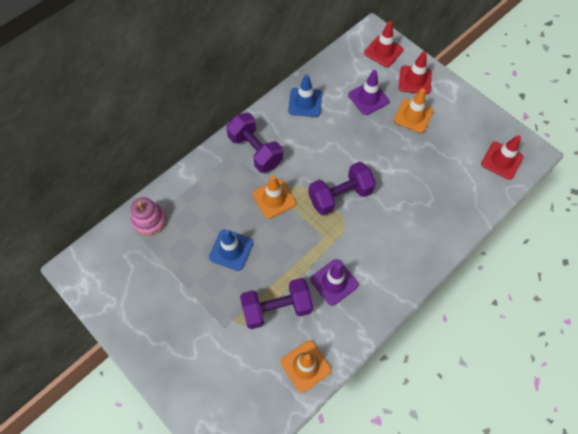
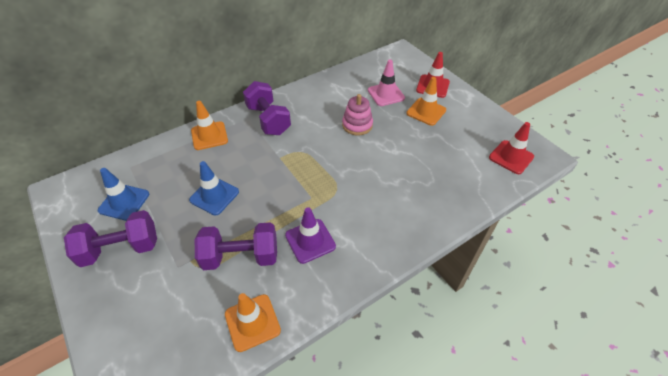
camera: 10 degrees right, 15 degrees down
pink stacking toy [131,197,166,236] -> pink stacking toy moved to [342,94,373,135]
orange traffic cone [253,175,296,219] -> orange traffic cone moved to [191,101,228,150]
blue traffic cone [288,74,322,117] -> blue traffic cone moved to [98,168,149,221]
purple dumbbell [308,162,376,216] -> purple dumbbell moved to [64,210,157,267]
purple traffic cone [348,70,389,115] -> pink traffic cone [368,59,405,106]
red traffic cone [364,21,403,67] -> none

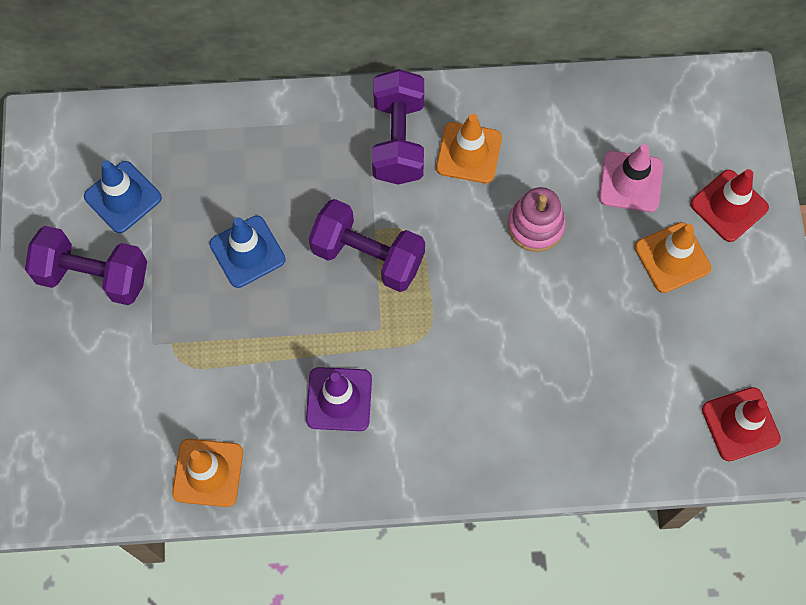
camera: 30 degrees right, 20 degrees up
orange traffic cone [191,101,228,150] -> orange traffic cone moved to [436,114,502,183]
purple dumbbell [195,222,277,270] -> purple dumbbell moved to [309,199,425,292]

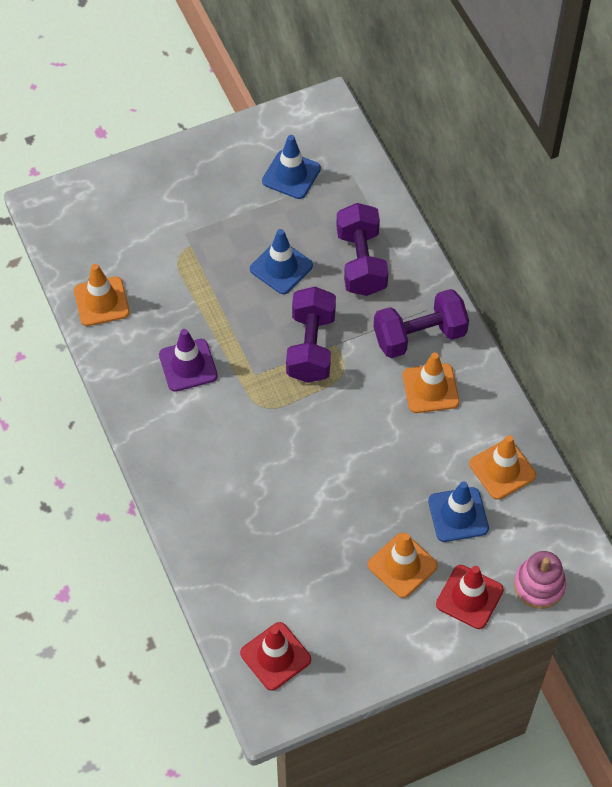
camera: 70 degrees right, 10 degrees down
purple dumbbell [25,226,147,305] -> purple dumbbell moved to [336,203,388,296]
pink stacking toy [508,187,566,252] -> pink stacking toy moved to [514,551,566,609]
pink traffic cone [599,144,663,212] -> blue traffic cone [428,481,489,542]
none -> orange traffic cone [469,435,536,500]

